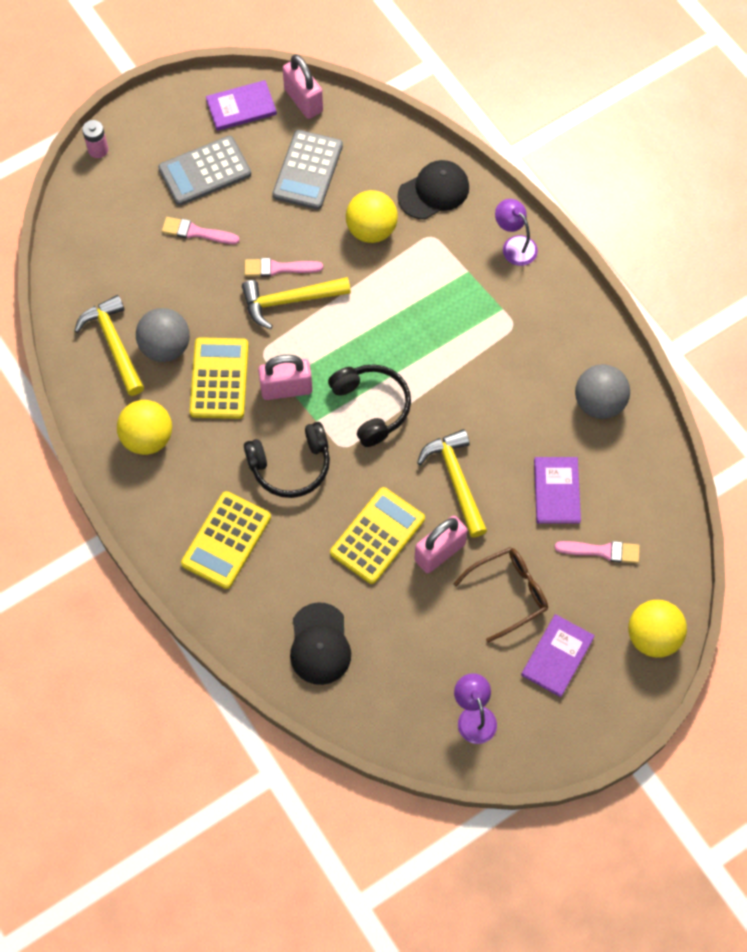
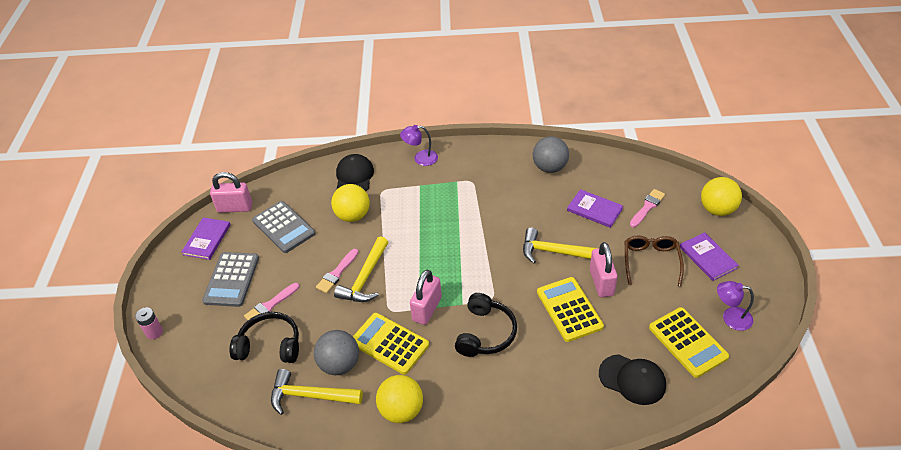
camera: 55 degrees left, 20 degrees down
yellow calculator [181,491,271,589] -> yellow calculator moved to [649,307,729,378]
black headphones [328,364,411,447] -> black headphones moved to [230,312,299,363]

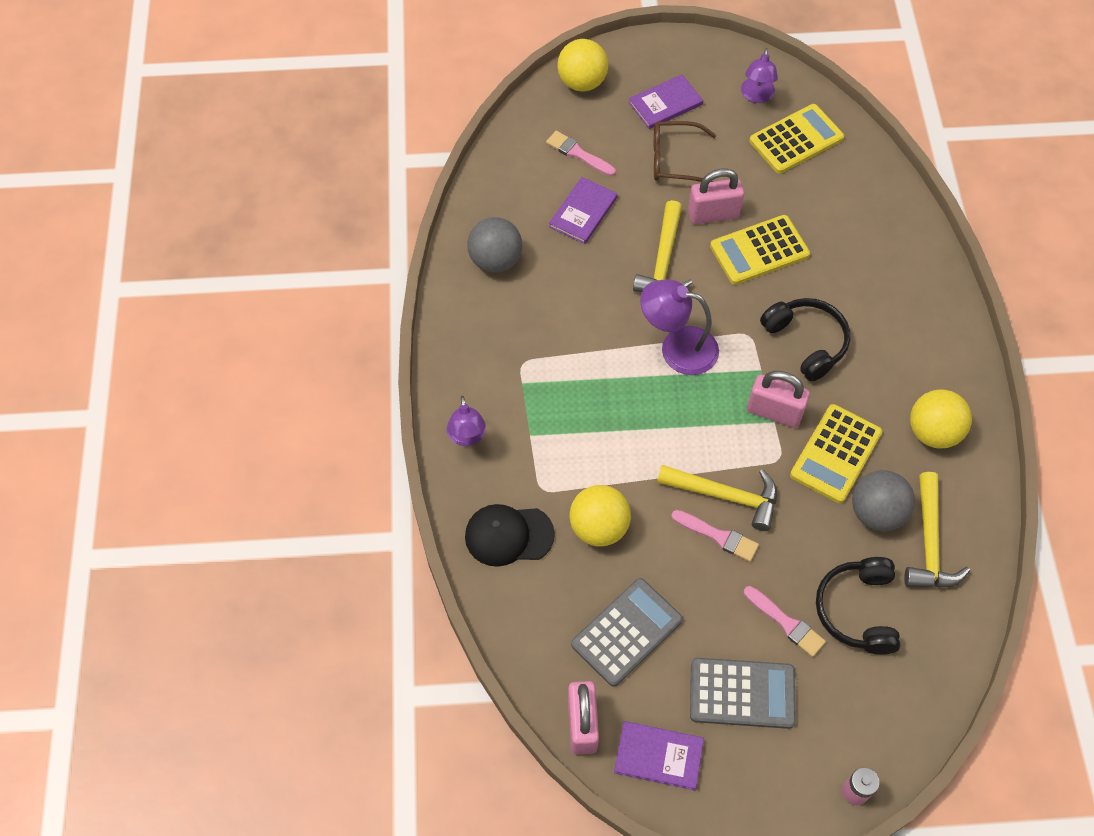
camera: 95 degrees left, 15 degrees up
black headphones [455,293,517,357] -> black headphones turned 45 degrees clockwise [760,298,850,382]
black cap [599,354,666,405] -> none
none -> purple lamp [640,279,719,375]

